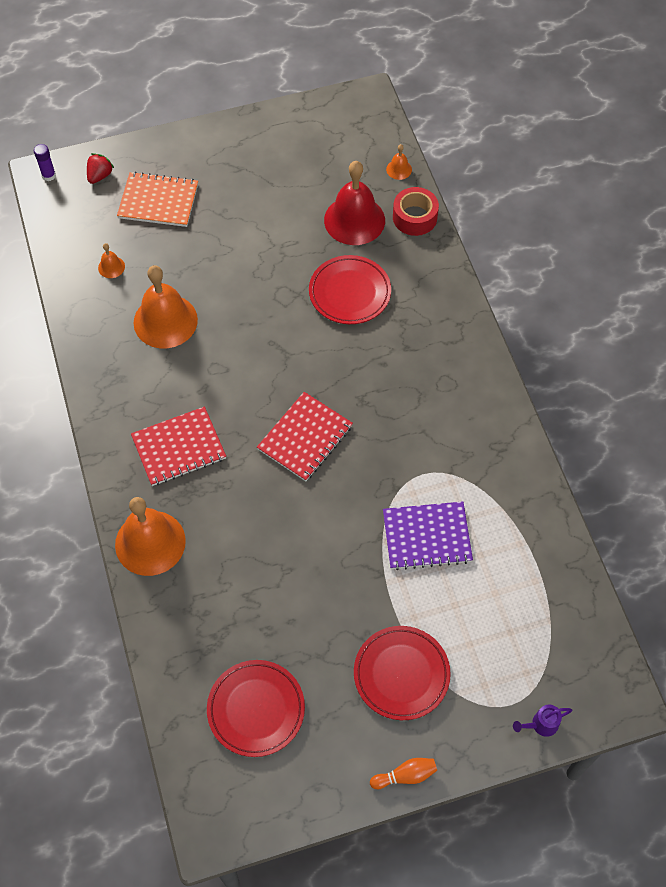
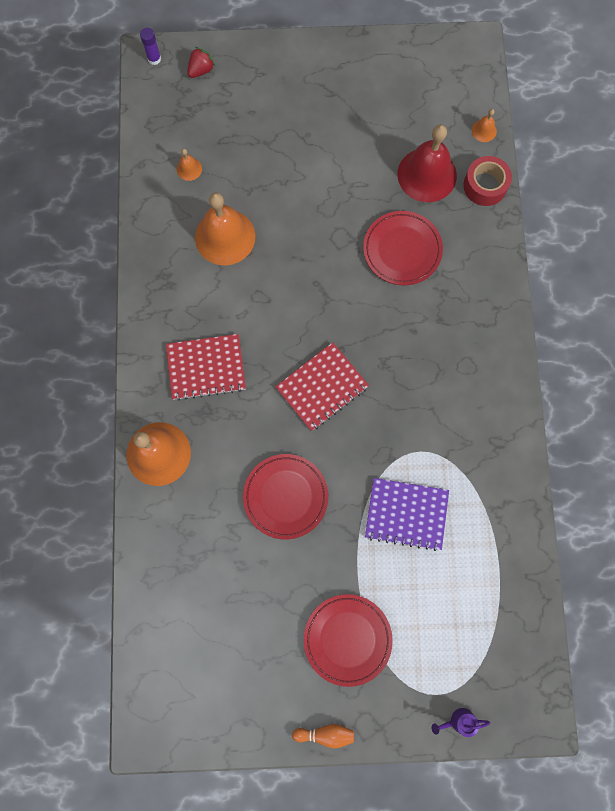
camera: 15 degrees right, 15 degrees up
orange notebook [117,171,198,227] -> none
red plate [207,660,305,757] -> red plate moved to [243,454,328,540]

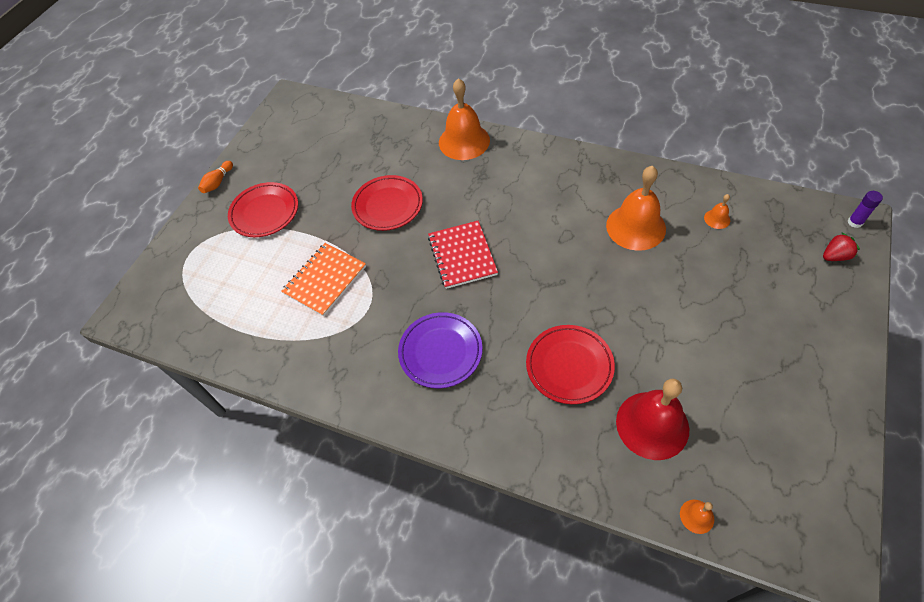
camera: 120 degrees right, 20 degrees down
red notebook [166,334,246,401] -> none
red strawberry [187,47,215,78] -> red strawberry turned 90 degrees counterclockwise [823,232,860,261]
purple notebook [365,478,449,551] -> orange notebook [281,243,366,316]
purple watering can [431,708,490,737] -> none
red tape [463,156,512,206] -> none
none -> purple plate [398,312,482,388]

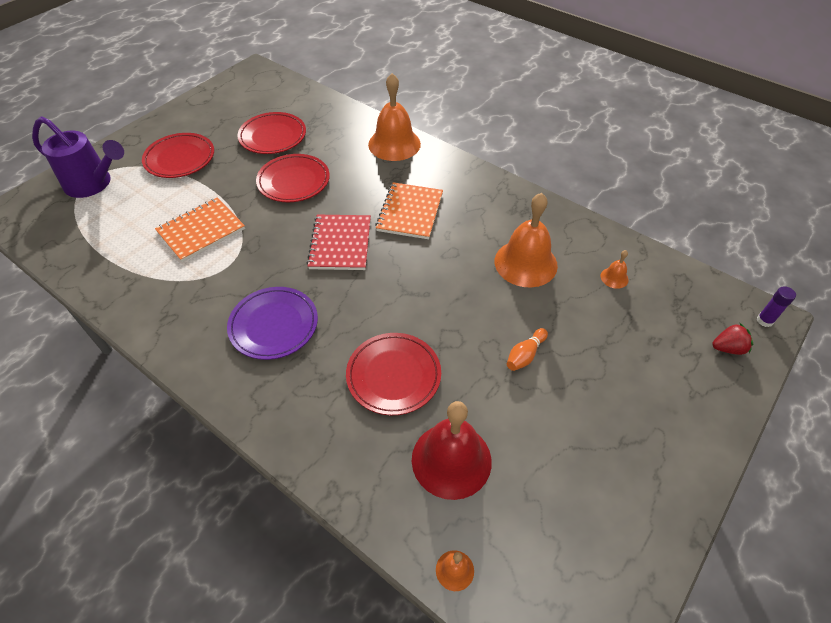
camera: 10 degrees right, 5 degrees down
orange bowling pin [198,161,233,193] -> orange bowling pin moved to [507,328,548,371]
none -> purple watering can [32,116,124,198]
none -> red plate [237,112,306,154]
none -> orange notebook [375,182,443,239]

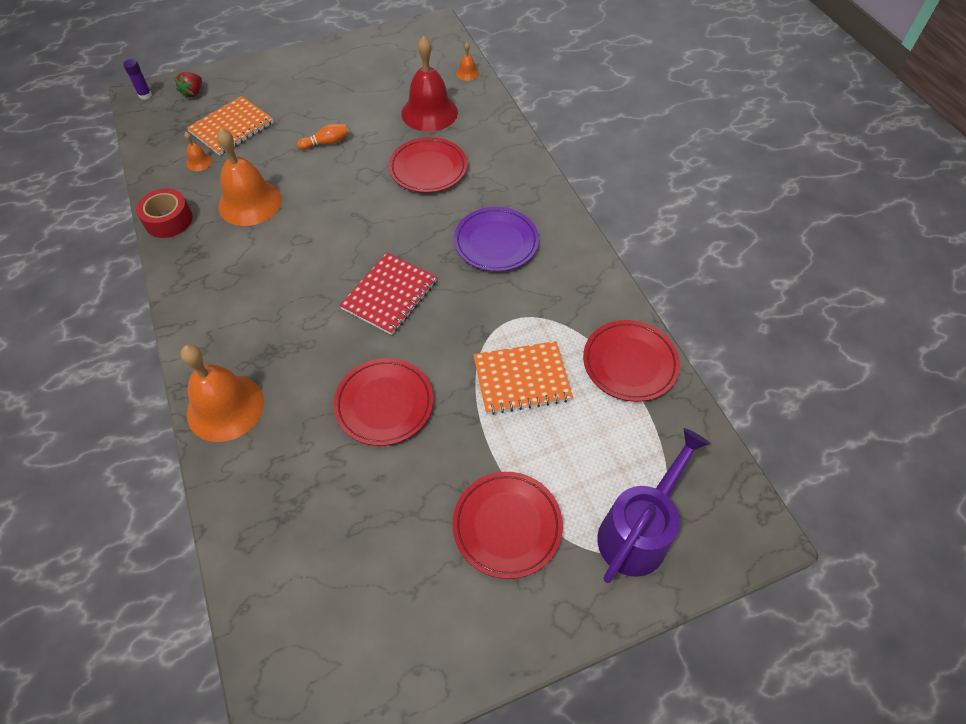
camera: 150 degrees left, 5 degrees up
purple watering can [32,116,124,198] -> purple watering can turned 75 degrees clockwise [597,428,710,583]
red plate [237,112,306,154] -> red plate moved to [583,320,680,402]
orange notebook [375,182,443,239] -> orange notebook moved to [187,96,274,155]
red strawberry [712,322,753,355] -> red strawberry turned 90 degrees counterclockwise [174,72,202,99]
none -> red tape [136,188,193,238]

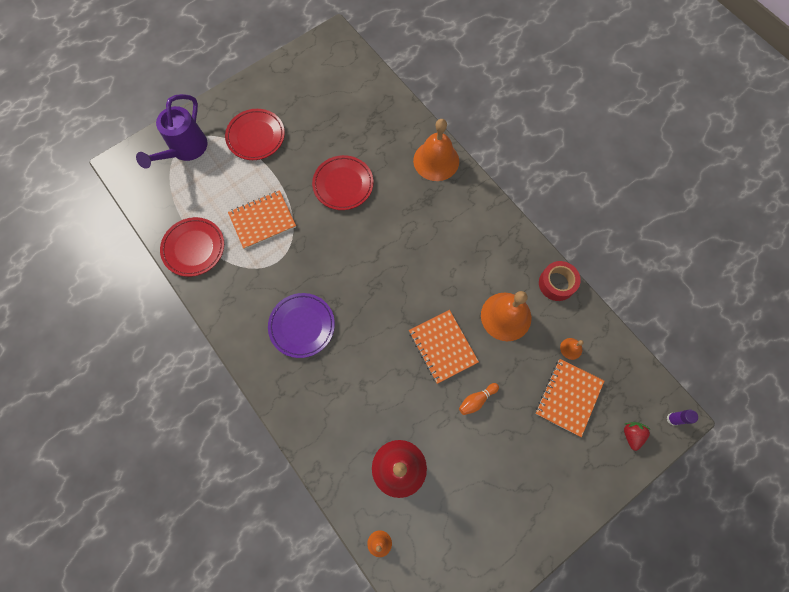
camera: 165 degrees right, 15 degrees up
red notebook [339,253,437,335] -> none
red plate [388,137,467,193] -> none
none -> orange notebook [409,310,479,384]

